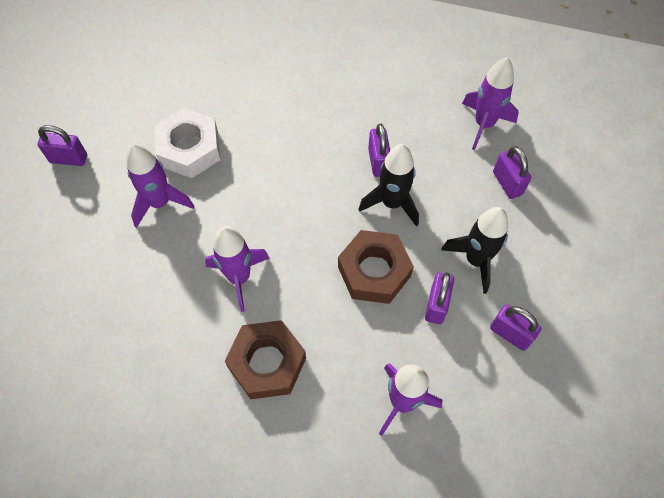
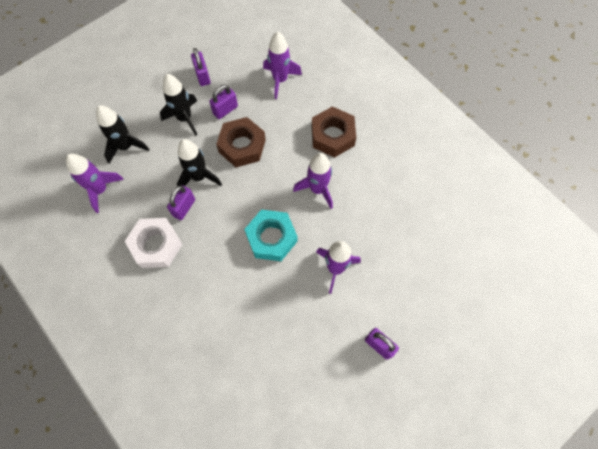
camera: 145 degrees left, 5 degrees up
white nut [155,108,220,178] -> white nut moved to [125,218,183,268]
purple padlock [493,146,531,199] -> black rocket [96,105,150,164]
none -> turquoise nut [244,209,297,261]

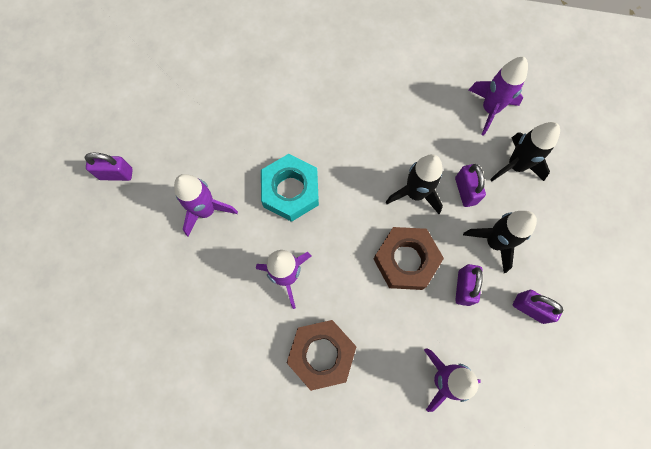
camera: 140 degrees right, 5 degrees up
white nut [125,218,183,268] -> none
purple padlock [167,185,195,220] -> purple padlock moved to [455,164,486,207]

